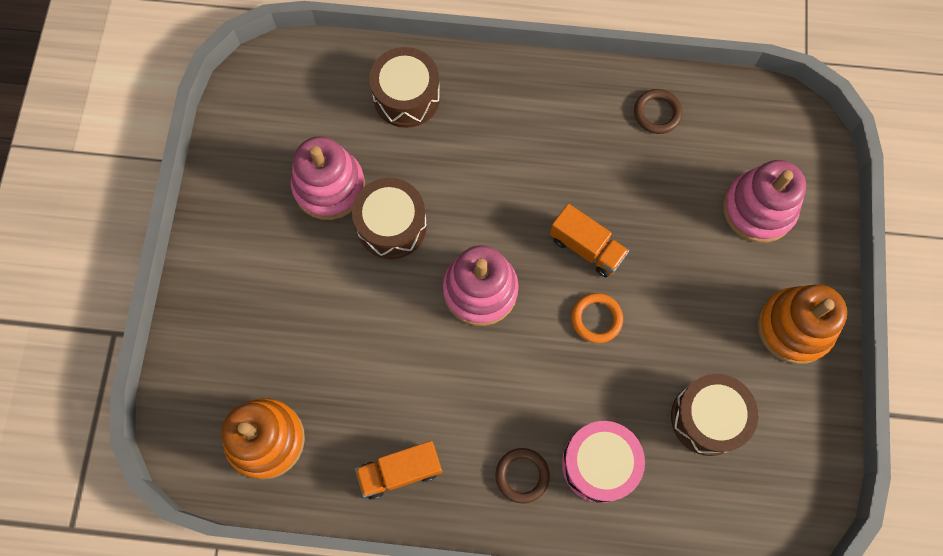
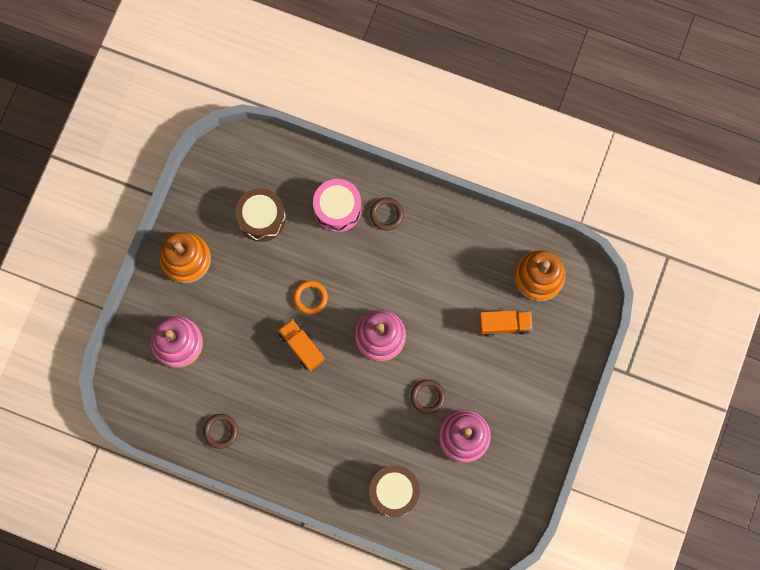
camera: 165 degrees left, 5 degrees up
brown drum [352,178,427,259] -> brown ring [411,379,445,414]
orange truck [355,441,442,500] -> orange truck moved to [479,310,533,337]

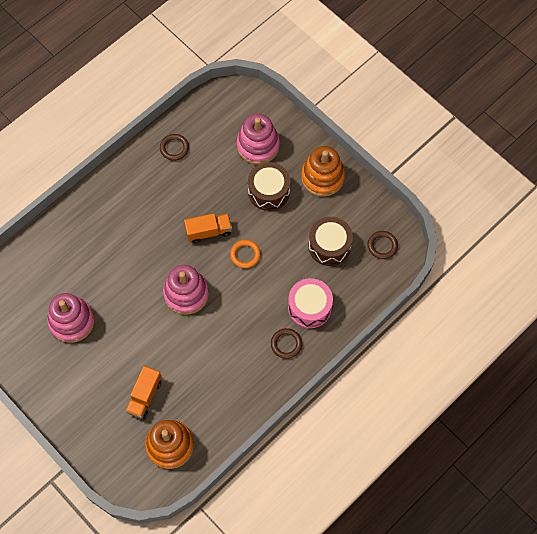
camera: 115 degrees right, 10 degrees down
brown drum [369,465,420,517] -> brown drum moved to [248,162,290,211]
brown ring [411,379,445,414] -> brown ring moved to [368,231,398,259]

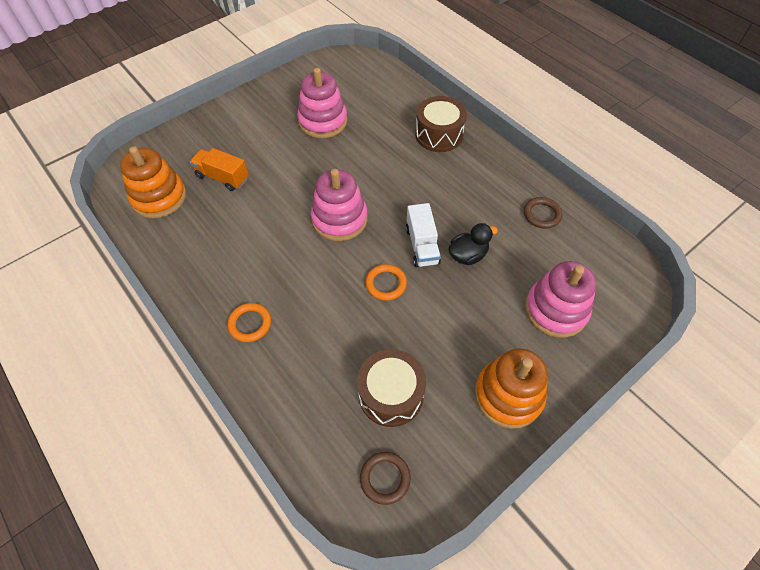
camera: 95 degrees right, 10 degrees down
orange truck [184,213,232,243] -> white truck [406,203,441,267]
brown drum [248,162,290,211] -> brown drum moved to [415,96,467,152]
brown ring [271,328,302,359] -> orange ring [227,303,271,342]
pink drum [288,278,333,328] -> none
none -> black duck [448,223,498,265]

